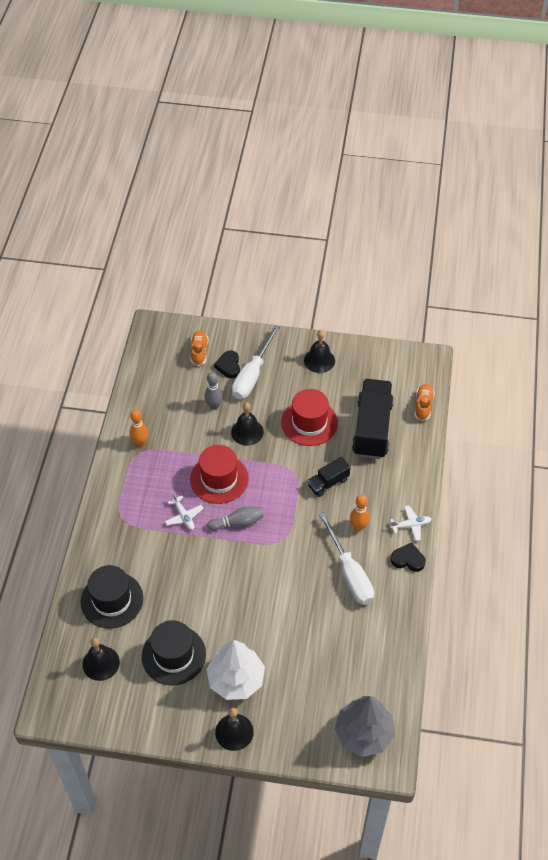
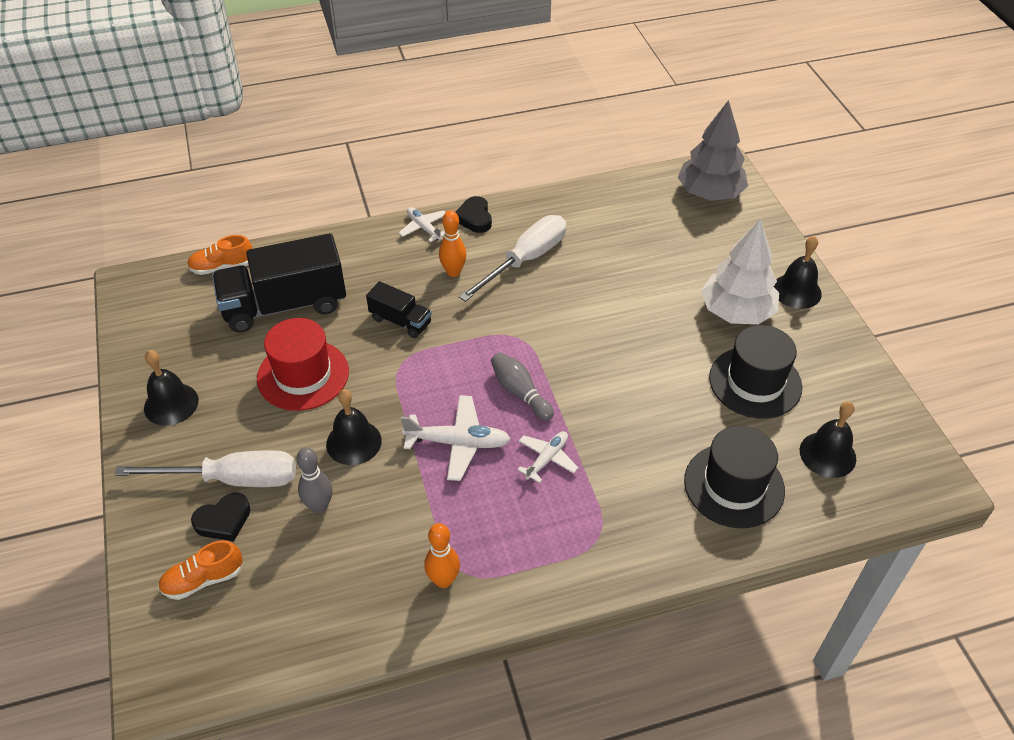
camera: 115 degrees left, 5 degrees down
red hat [190,445,249,504] -> white plane [400,395,511,481]

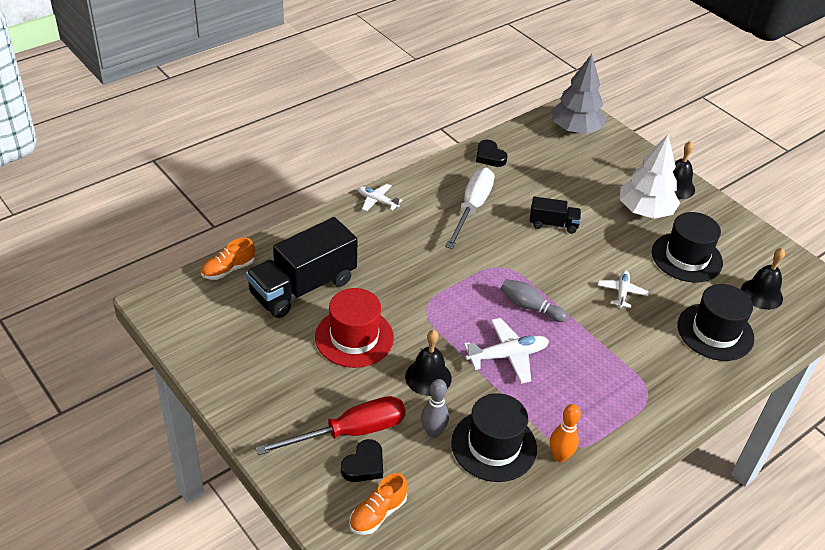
camera: 25 degrees left, 5 degrees down
white screwdriver [115,450,296,487] -> red screwdriver [256,396,406,455]
black bell [144,350,199,426] -> none
black truck [366,281,432,338] -> black truck moved to [530,196,581,234]
orange bowling pin [439,210,467,277] -> none
black heart [455,196,492,233] -> black heart moved to [476,140,508,167]
white plane [517,431,578,483] -> white plane moved to [598,271,649,308]
none -> black hat [451,393,537,482]

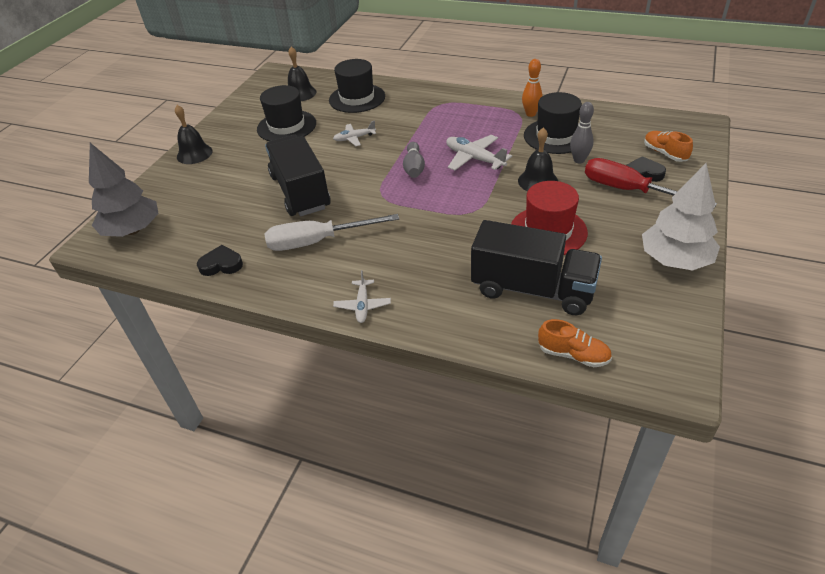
camera: 115 degrees left, 0 degrees up
orange shoe [349,473,408,535] -> orange shoe turned 135 degrees counterclockwise [644,131,693,162]
black heart [476,140,508,167] -> black heart turned 120 degrees counterclockwise [197,245,243,276]
black truck [530,196,581,234] -> black truck [265,135,330,216], size x1.98
white tree [620,134,680,219] -> white tree moved to [642,163,720,270]

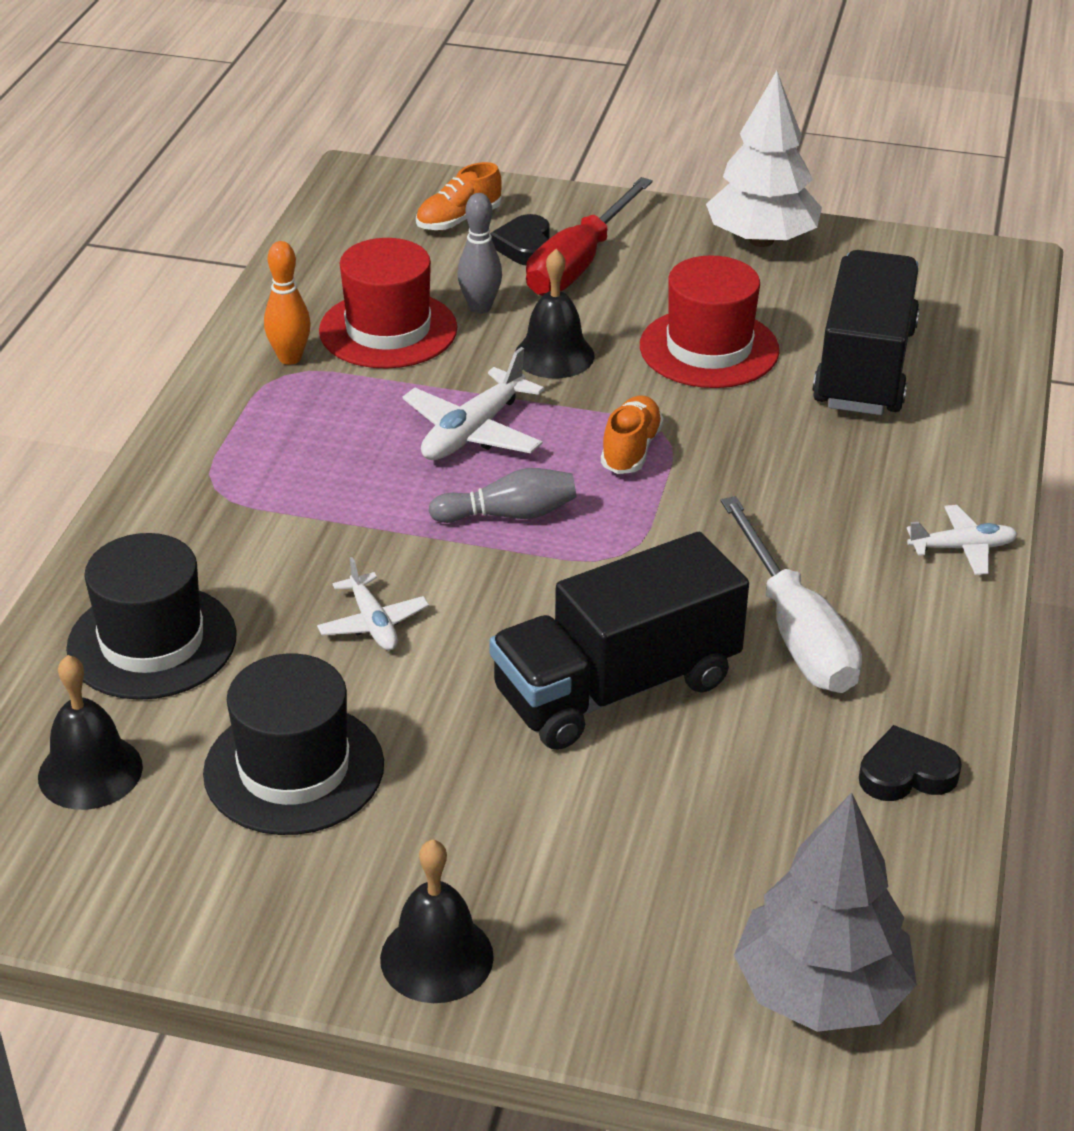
camera: 100 degrees left, 5 degrees down
black heart [197,245,243,276] -> black heart turned 90 degrees clockwise [859,725,962,801]
black hat [524,92,582,154] -> red hat [319,238,457,369]
orange shoe [538,319,612,367] -> orange shoe moved to [601,396,664,474]

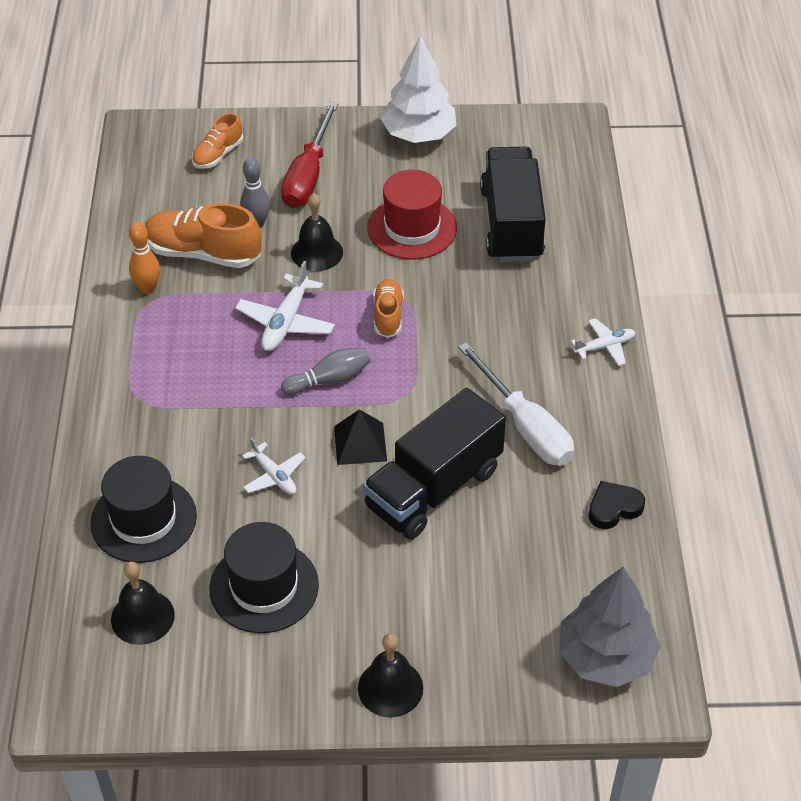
camera: 15 degrees left, 10 degrees up
red hat [319,238,457,369] -> orange shoe [145,203,262,268]
black heart [490,214,550,265] -> none
none -> black pyramid [334,409,387,465]

